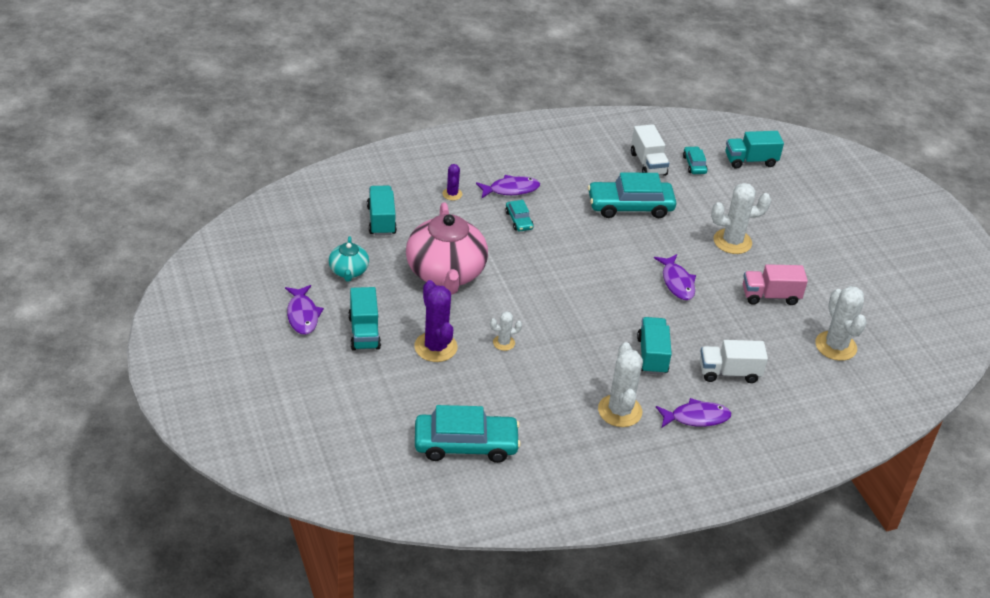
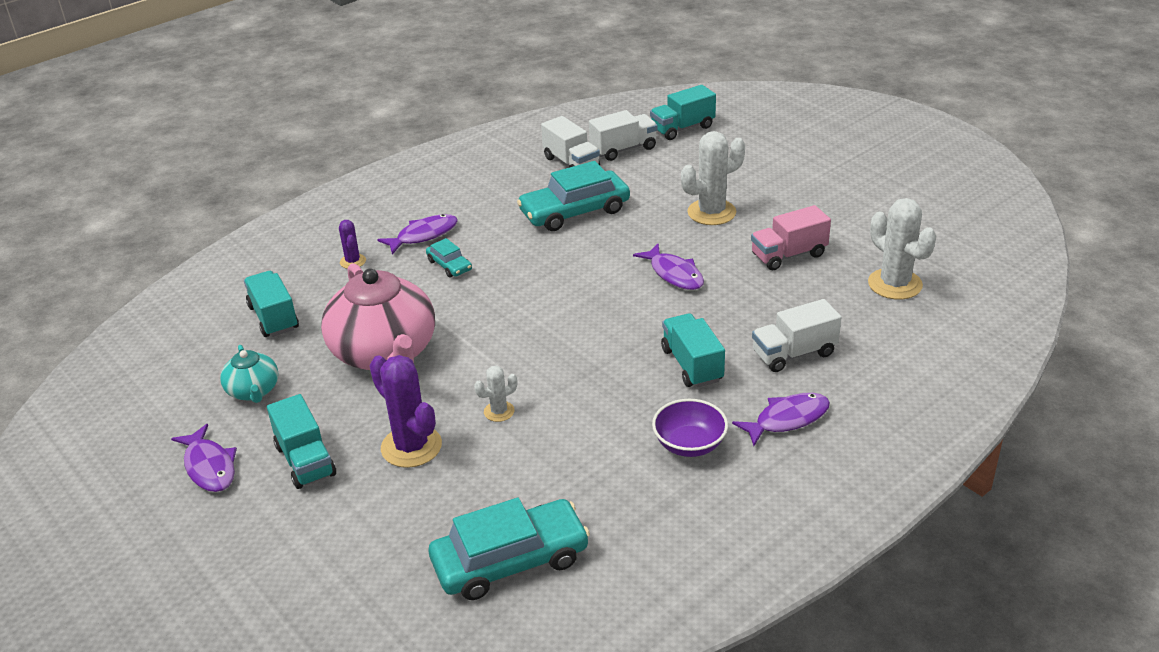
camera: 15 degrees left, 5 degrees down
white cactus [598,342,643,427] -> purple bowl [652,399,728,457]
turquoise car [683,146,708,174] -> white truck [589,110,657,161]

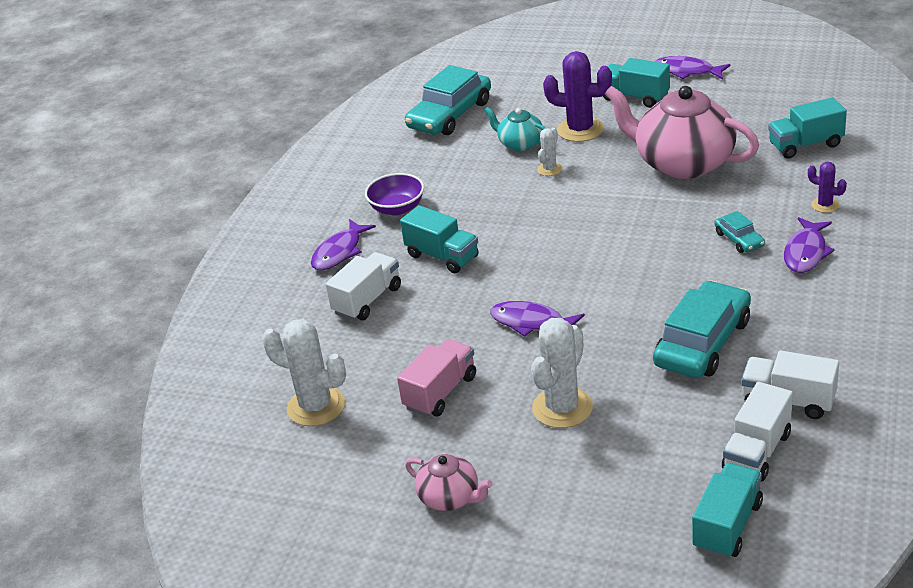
camera: 150 degrees right, 0 degrees up
turquoise teapot [220,345,279,403] -> turquoise teapot moved to [484,107,546,151]
turquoise truck [244,271,299,337] -> turquoise truck turned 135 degrees clockwise [768,97,847,159]
turquoise car [426,238,472,278] -> turquoise car turned 135 degrees counterclockwise [714,211,765,253]
none -> pink teapot [405,454,493,511]

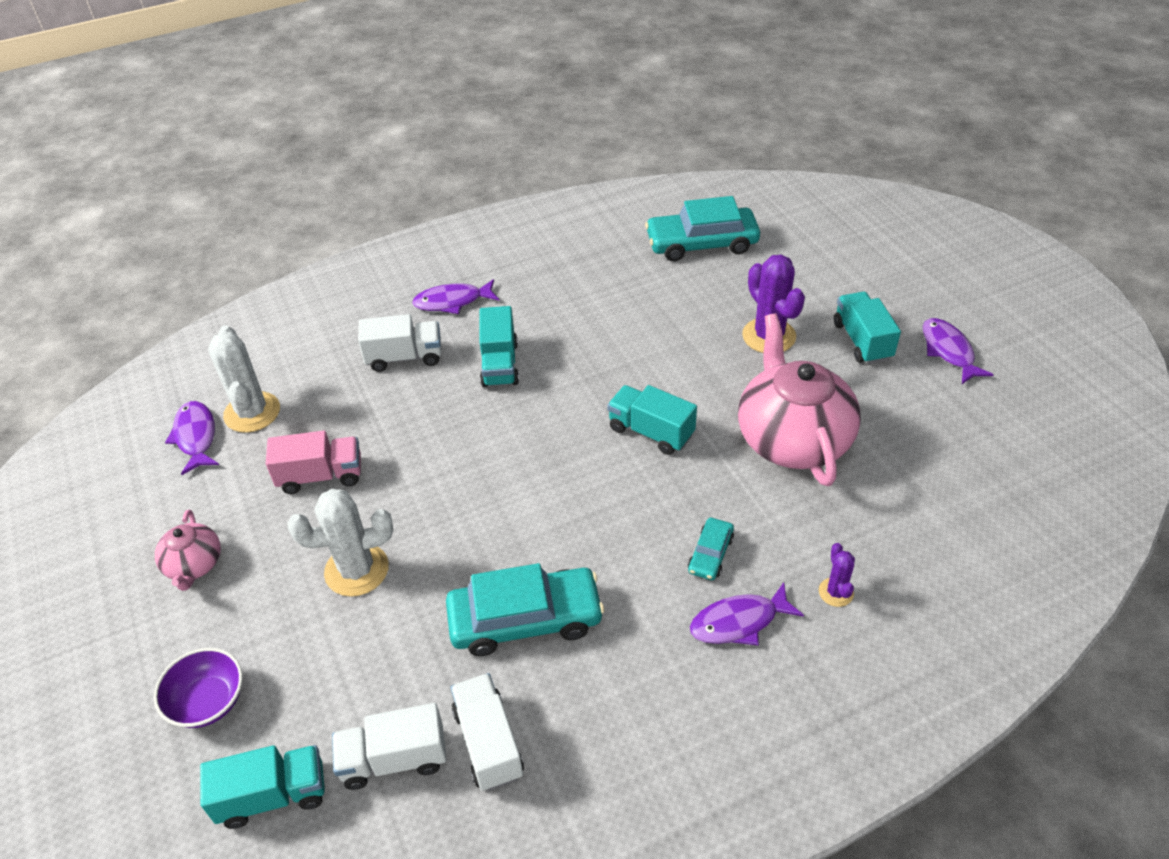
camera: 45 degrees right, 10 degrees up
purple bowl [365,173,424,215] -> purple bowl moved to [154,648,243,728]
turquoise teapot [484,107,546,151] -> none
purple fish [490,301,585,337] -> purple fish moved to [165,401,219,475]
white cactus [537,128,562,176] -> none
turquoise truck [768,97,847,159] -> turquoise truck moved to [607,385,697,455]

